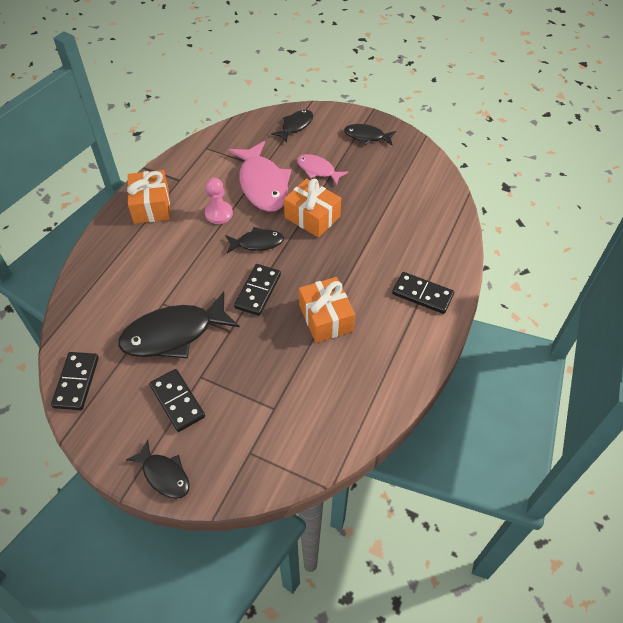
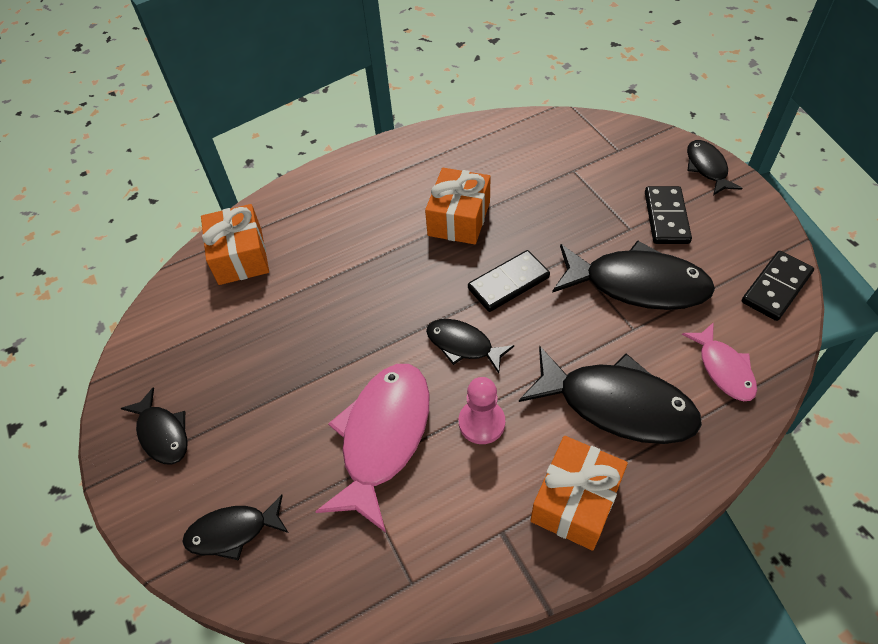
camera: 140 degrees left, 0 degrees up
orange gift [284,178,341,237] -> orange gift moved to [201,204,269,285]
pink fish [297,154,348,185] -> pink fish moved to [682,322,757,401]
black domino [392,272,454,314] -> none
none -> black fish [519,346,702,444]

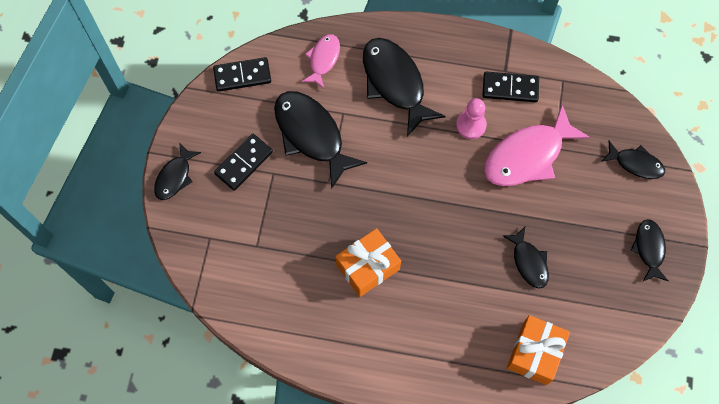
camera: 145 degrees left, 15 degrees up
black fish [426,319,514,373] -> black fish moved to [503,227,549,289]
black domino [468,250,550,312] -> black domino moved to [482,71,539,102]
orange gift [530,436,628,551] -> none

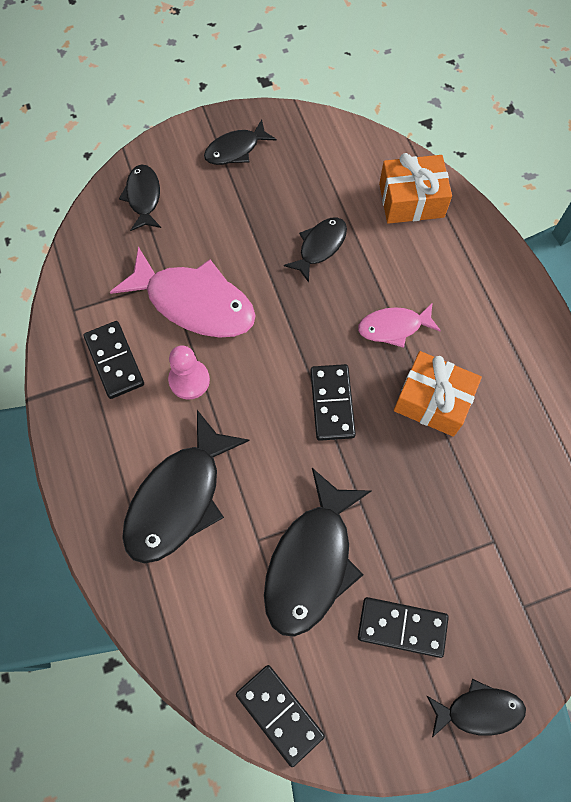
camera: 120 degrees left, 0 degrees up
pink fish [302,34,340,88] -> pink fish moved to [358,302,441,348]
none -> black domino [310,364,356,441]

